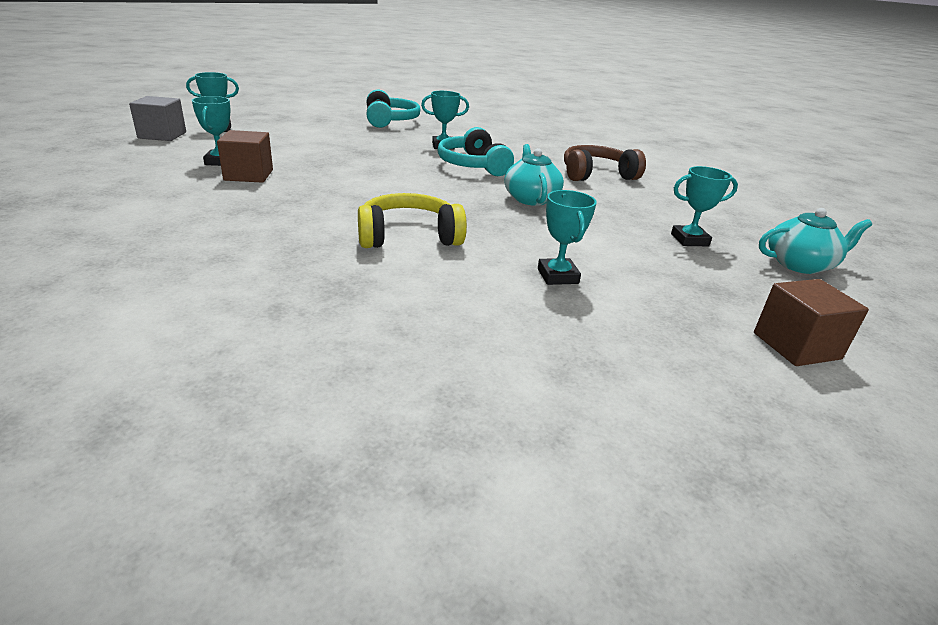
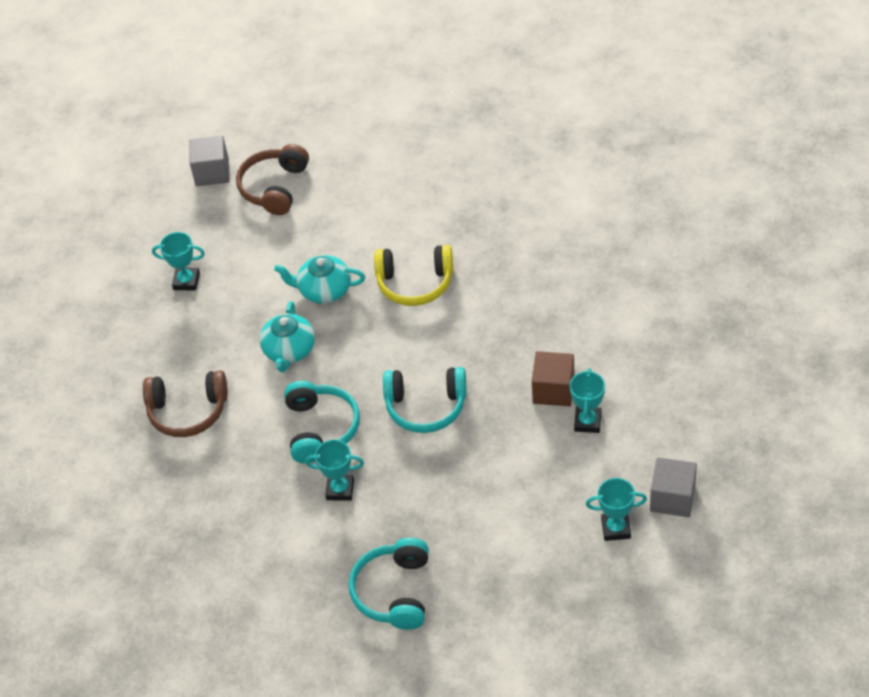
camera: 160 degrees left, 20 degrees up
turquoise trophy [538,190,597,285] -> none
brown cube [754,279,869,366] -> grey cube [189,135,229,186]
turquoise teapot [759,208,872,274] -> turquoise teapot moved to [274,255,365,304]
none -> brown headphones [236,144,309,215]
none -> turquoise headphones [383,367,467,433]

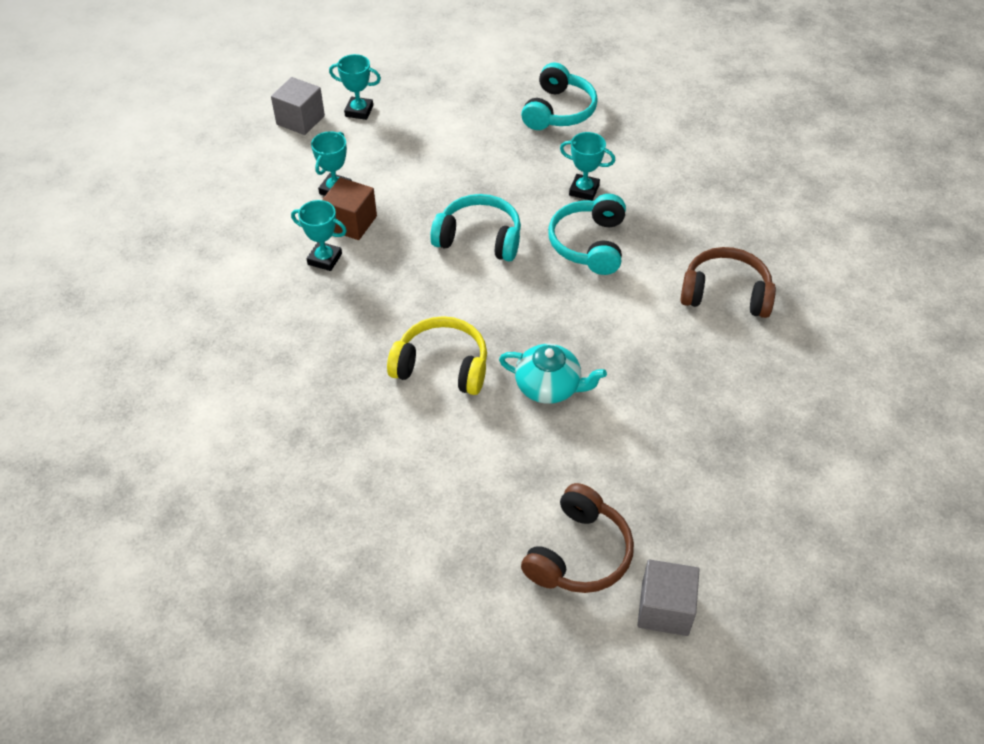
camera: 170 degrees left, 0 degrees up
turquoise trophy [152,232,205,290] -> turquoise trophy moved to [291,200,347,271]
turquoise teapot [259,301,315,372] -> none

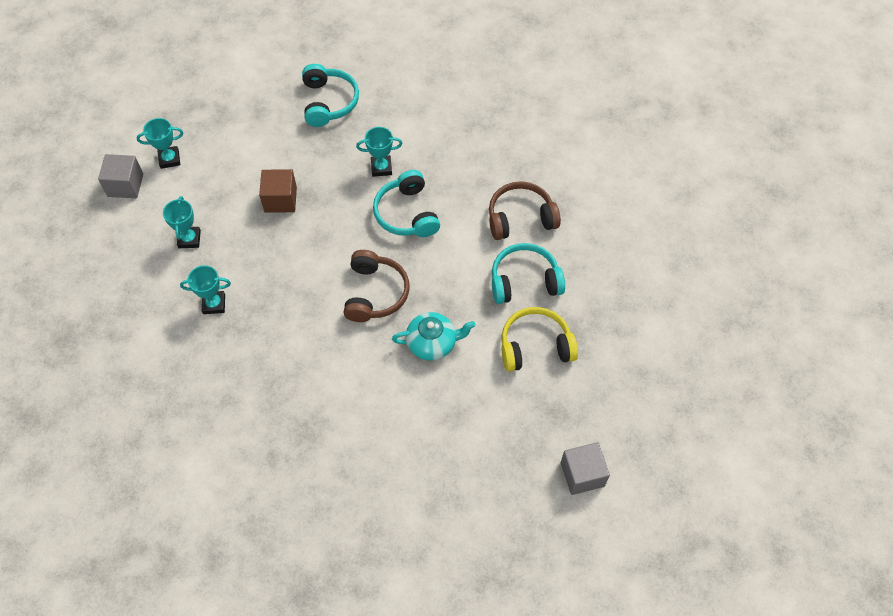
camera: 25 degrees left, 10 degrees up
brown cube [322,177,377,240] -> brown cube moved to [259,169,297,213]
yellow headphones [387,316,487,395] -> yellow headphones moved to [501,307,578,372]
turquoise headphones [430,194,521,262] -> turquoise headphones moved to [492,243,565,304]
brown headphones [521,483,634,593] -> brown headphones moved to [344,250,410,322]

